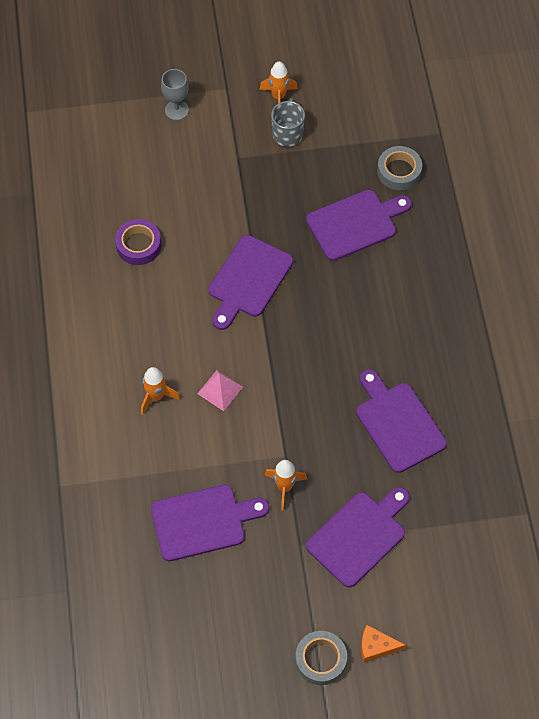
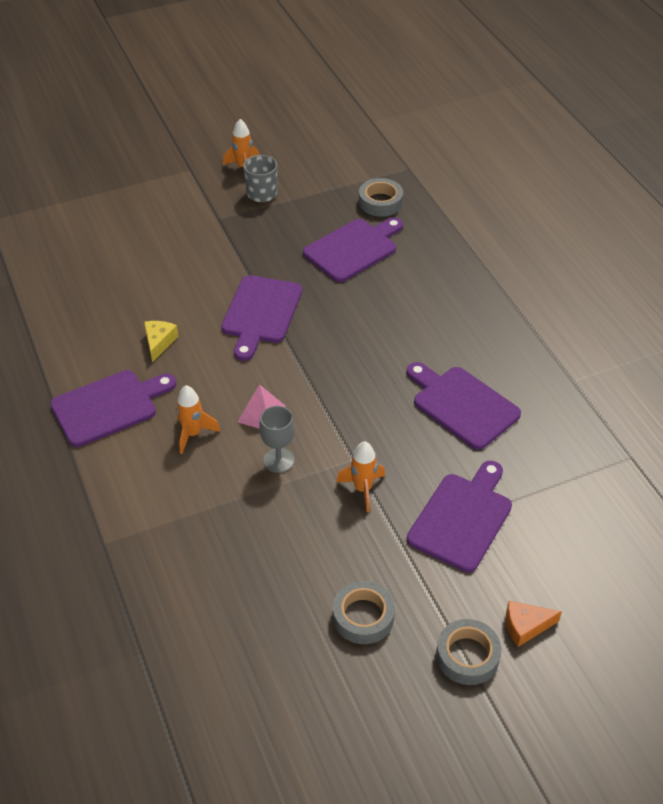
camera: 15 degrees left, 15 degrees down
purple tape [115,219,161,265] -> none
purple cutting board [151,485,269,561] -> purple cutting board moved to [50,370,177,447]
grey goblet [161,69,189,120] -> grey goblet moved to [259,406,295,473]
none -> yellow cheese [144,321,179,363]
none -> grey tape [333,581,395,644]

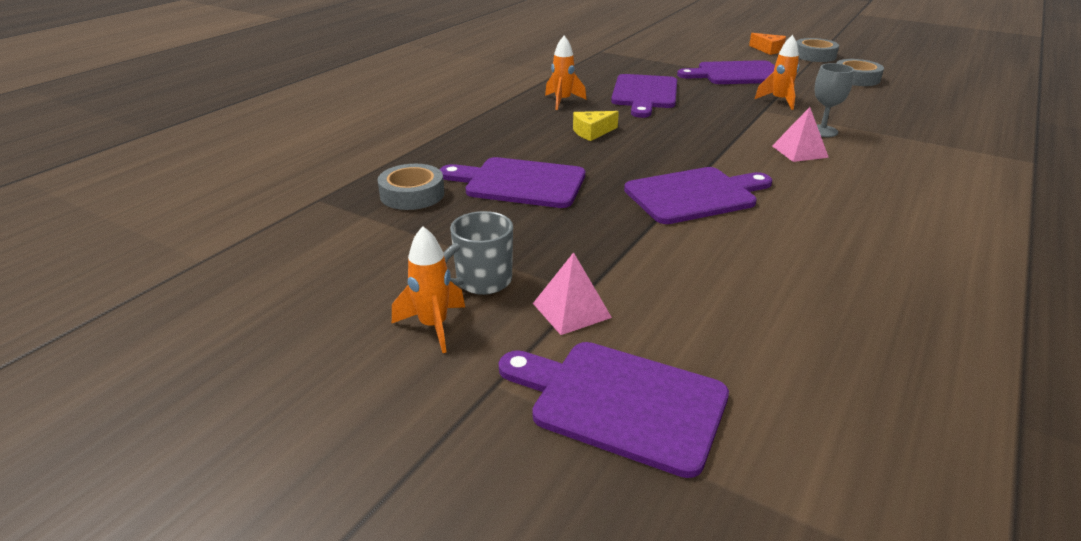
camera: 125 degrees left, 15 degrees down
purple cutting board [50,370,177,447] -> purple cutting board moved to [499,342,729,478]
yellow cheese [144,321,179,363] -> yellow cheese moved to [573,111,619,141]
orange rocket [176,385,220,454] -> orange rocket moved to [545,36,586,110]
none -> pink pyramid [533,252,612,335]

